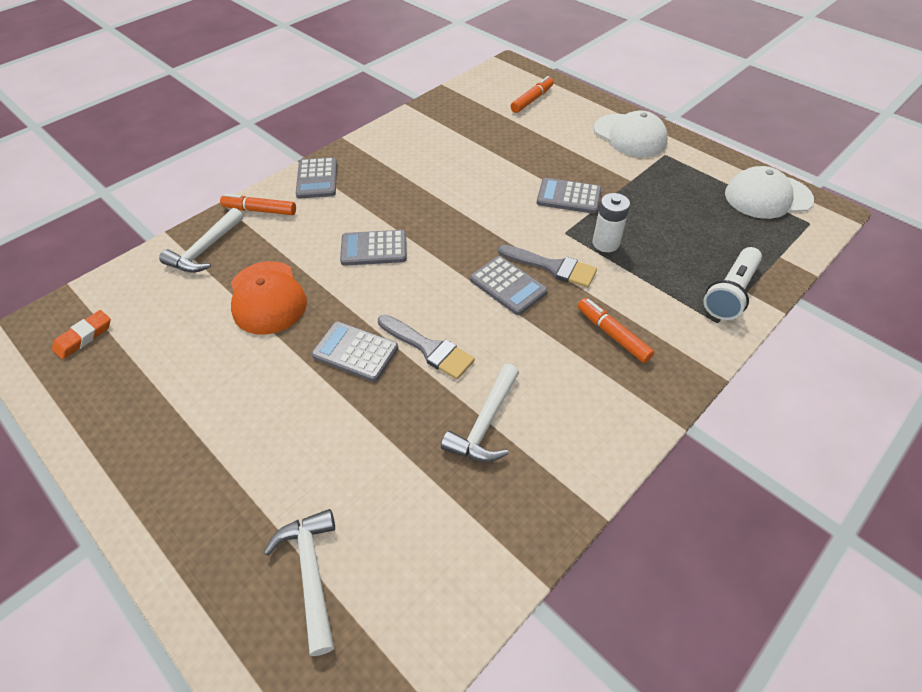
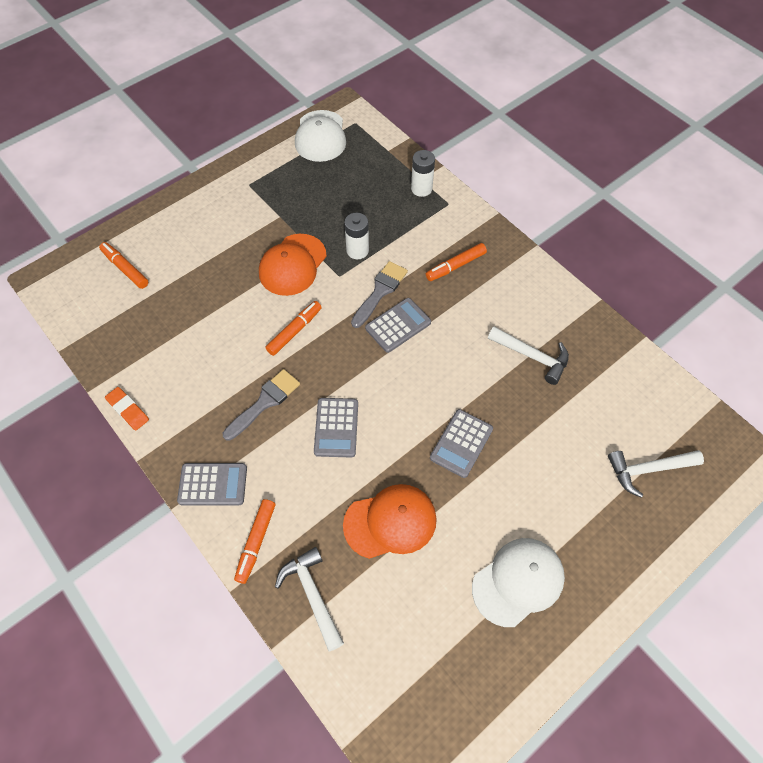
camera: 85 degrees left, 10 degrees up
orange eraser [52,310,111,359] -> orange eraser moved to [105,387,149,430]
white hammer [159,208,243,273] -> white hammer turned 150 degrees counterclockwise [275,547,344,651]
grey brush [378,315,475,380] -> grey brush moved to [223,369,300,441]
grey calculator [537,178,601,214] -> orange cap [259,234,327,296]
white cap [594,110,668,157] -> white cap moved to [472,538,565,627]
white flashlight [704,247,762,320] -> white battery [411,150,435,197]
none -> orange marker [265,301,322,356]

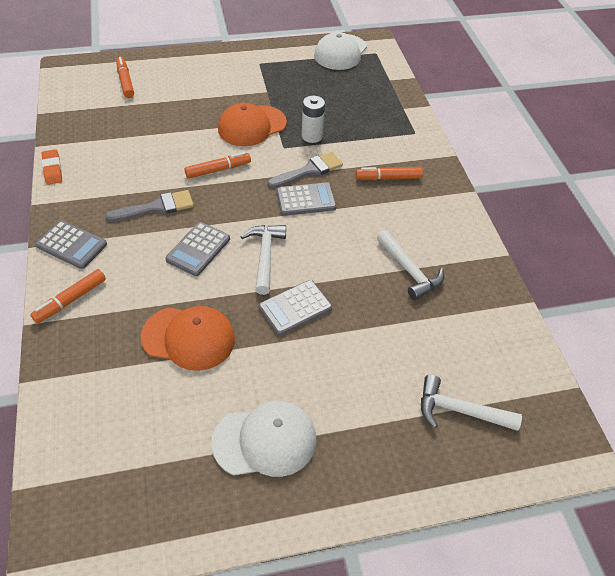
camera: 25 degrees right, 10 degrees down
white hammer [275,547,344,651] -> white hammer moved to [240,225,286,295]
white battery [411,150,435,197] -> none

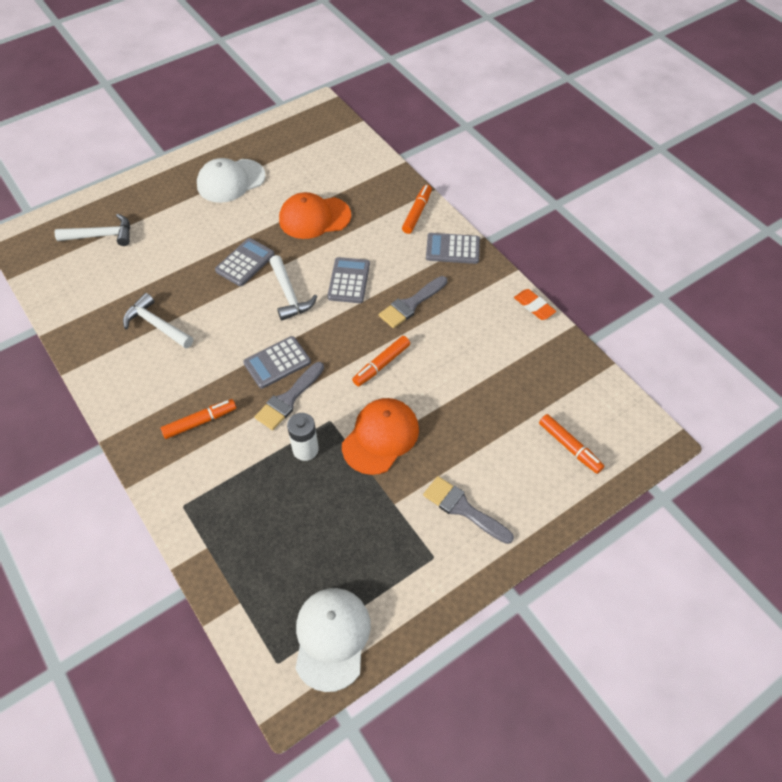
camera: 160 degrees right, 5 degrees up
none -> grey brush [423,476,514,544]

